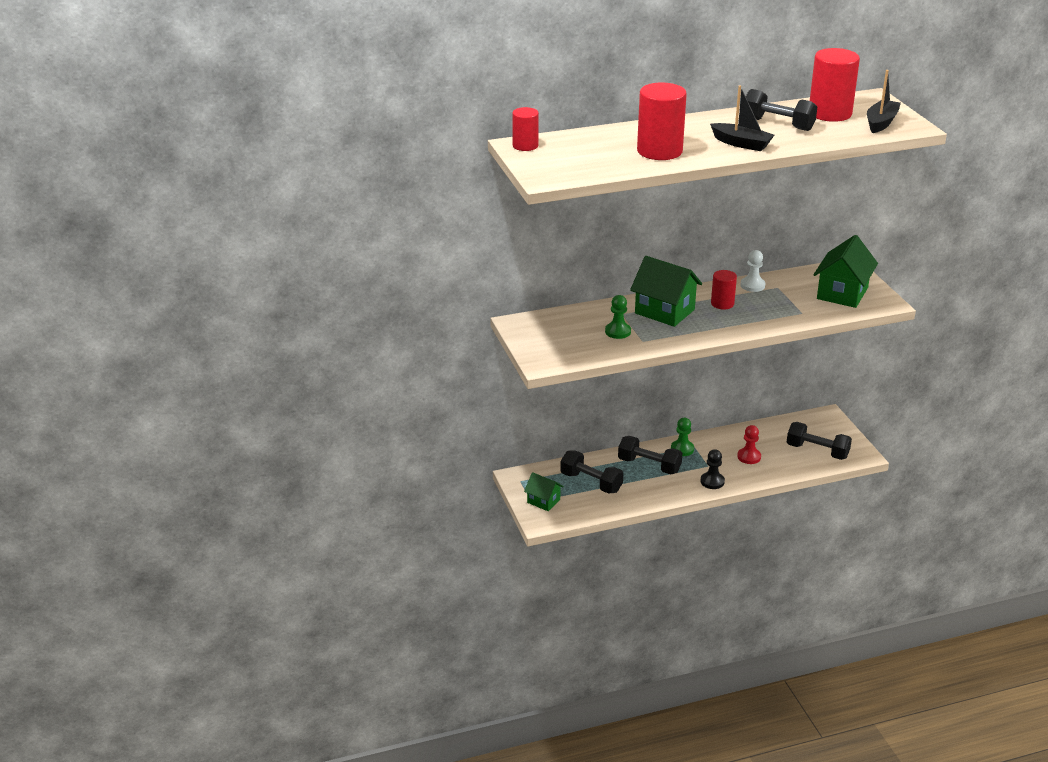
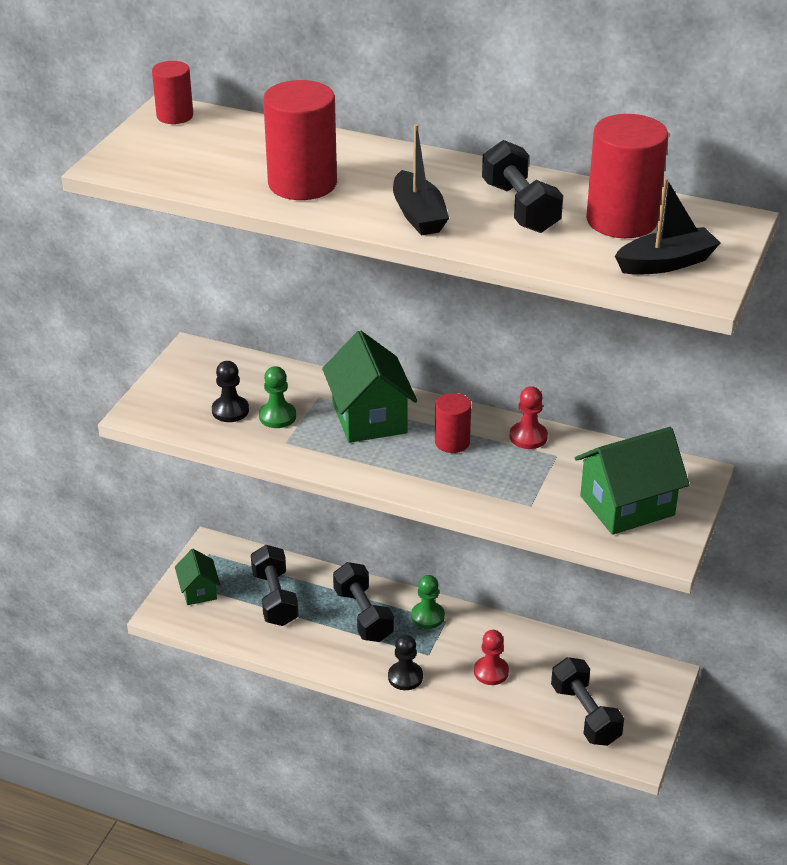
camera: 40 degrees right, 5 degrees up
white pawn [740,250,765,292] -> red pawn [510,386,548,449]
none -> black pawn [212,361,249,422]

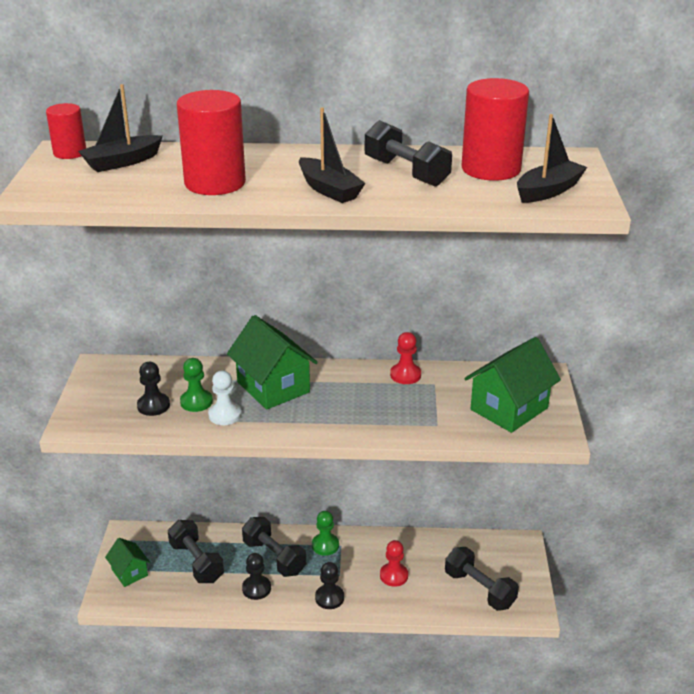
camera: 20 degrees left, 5 degrees down
red cylinder [435,393,471,453] -> none
none -> black boat [78,84,163,172]
none -> white pawn [208,371,242,425]
none -> black pawn [242,553,271,600]

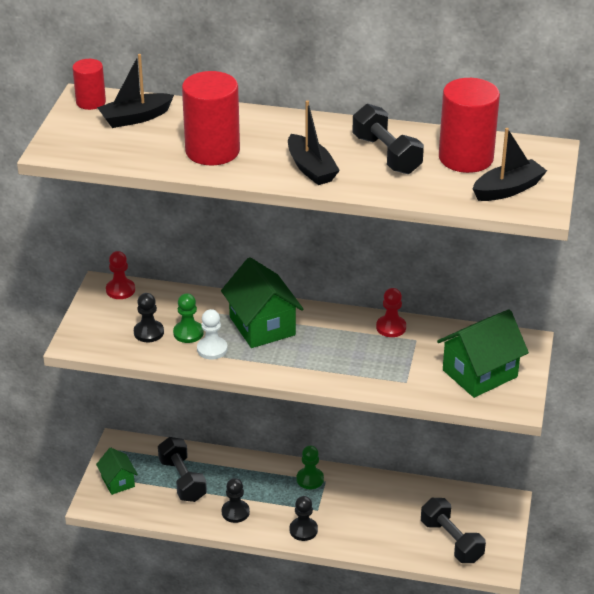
camera: 10 degrees right, 5 degrees up
black dumbbell [242,517,306,577] -> none
red pawn [380,540,408,587] -> red pawn moved to [106,251,135,299]

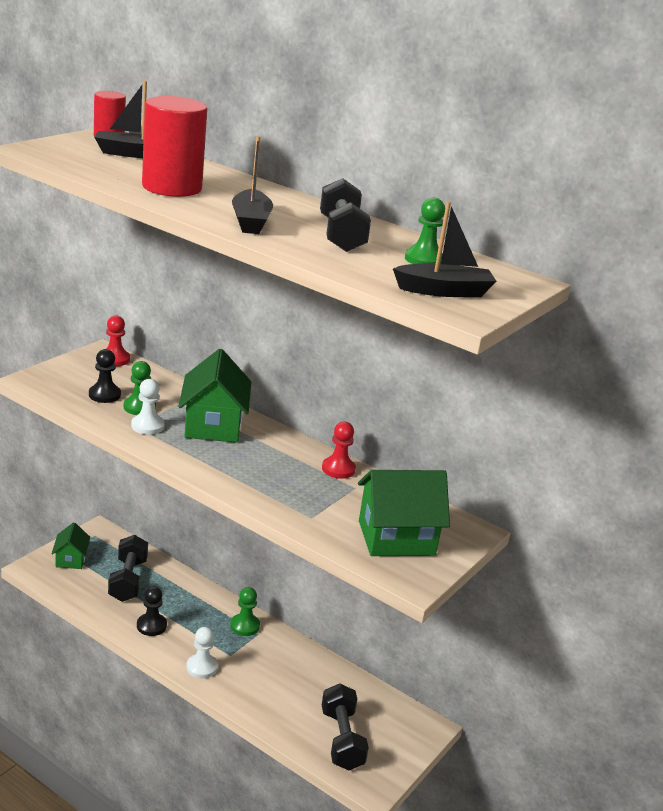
camera: 20 degrees right, 10 degrees down
black pawn [290,496,318,541] -> white pawn [186,627,218,679]
red cylinder [439,78,500,173] -> green pawn [405,197,445,264]

